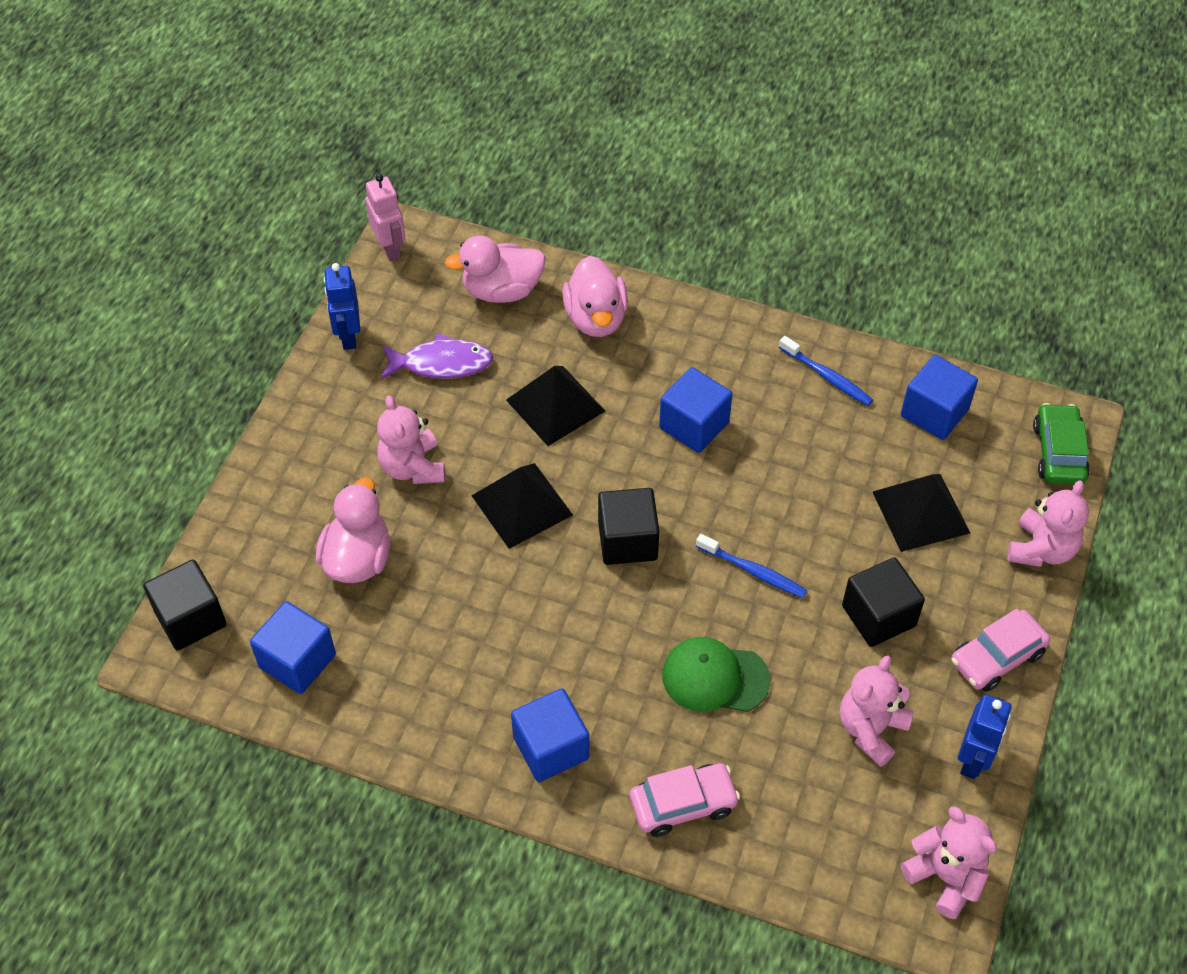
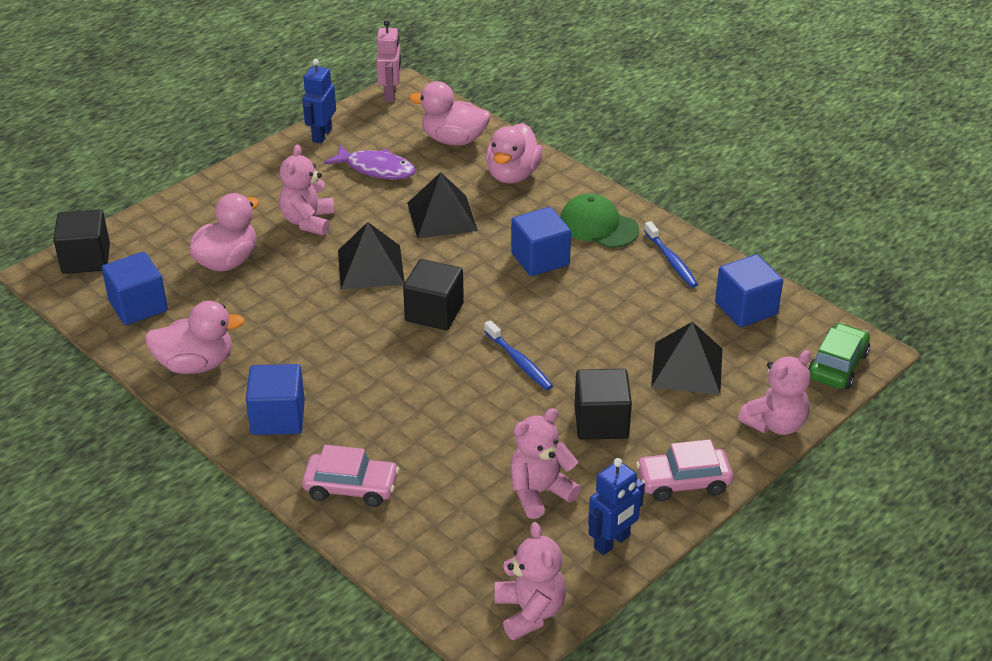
camera: 25 degrees right, 15 degrees down
green cap [662,637,770,712] -> green cap moved to [560,194,639,248]
none -> pink duck [145,301,245,374]

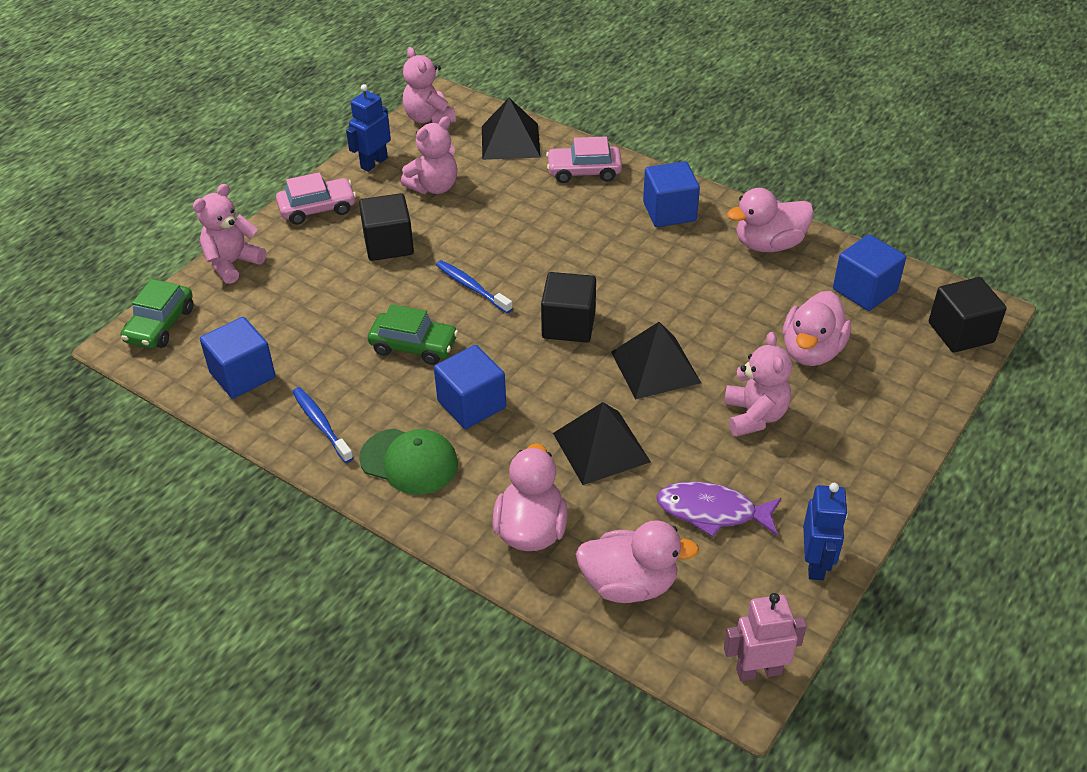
camera: 170 degrees right, 5 degrees up
pink robot [376,20,401,102] -> pink robot turned 90 degrees clockwise [724,593,807,681]
black pyramid [651,322,722,394] -> black pyramid moved to [482,98,541,160]
none -> green car [368,304,458,365]

